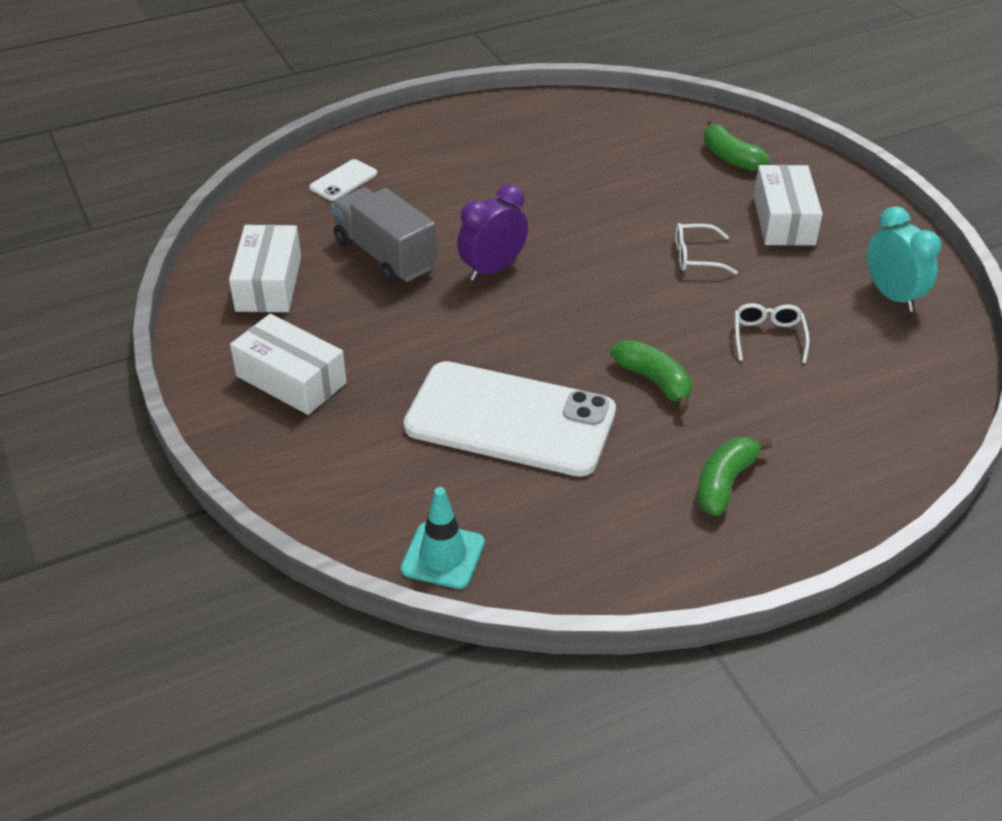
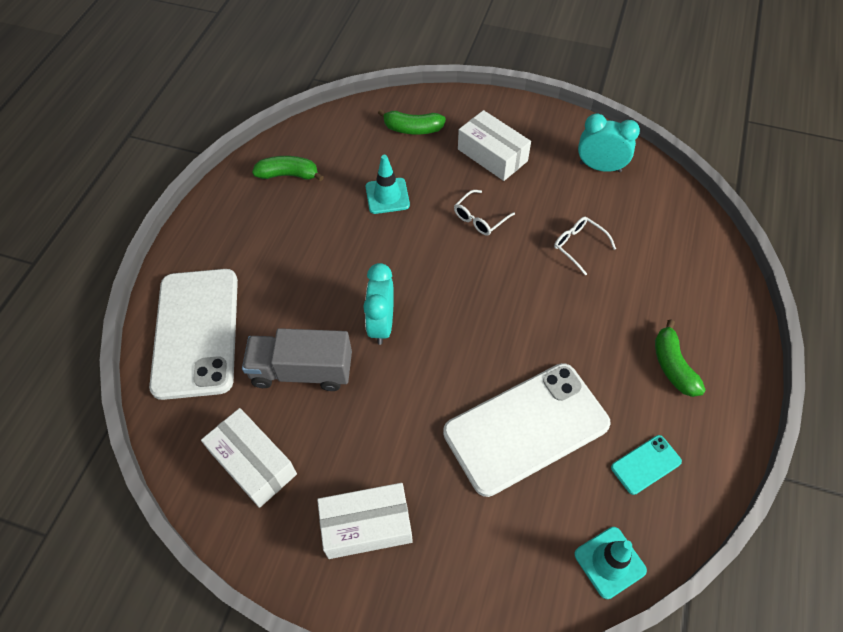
camera: 45 degrees left, 15 degrees up
white phone [309,159,377,201] -> white phone [149,269,238,400], size x2.41
purple clock [457,184,528,281] -> turquoise clock [363,263,394,345]
green banana [610,340,692,411] -> green banana moved to [252,156,324,181]
none -> turquoise traffic cone [366,155,410,214]
none -> turquoise phone [611,435,682,495]

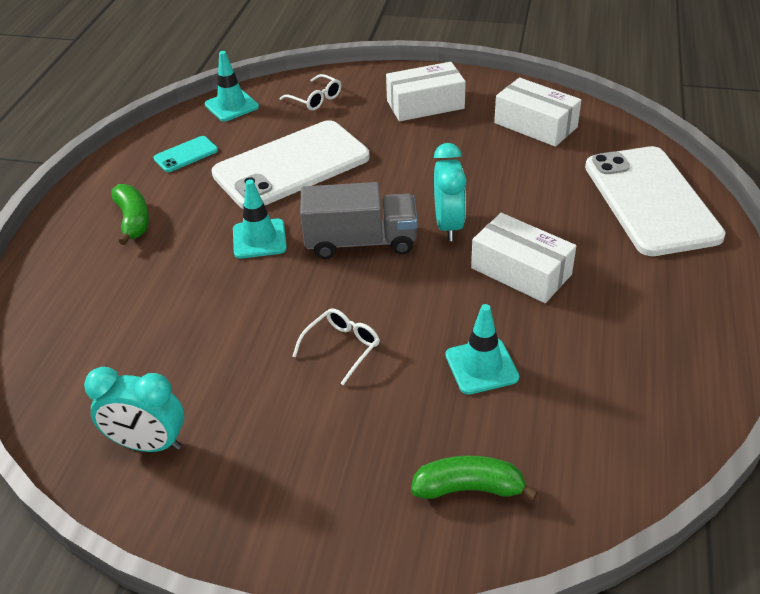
camera: 175 degrees right, 15 degrees down
grey truck [242,328,352,391] -> grey truck moved to [300,182,418,259]
green banana [252,156,324,181] -> none
white box [458,110,531,181] -> white box moved to [471,213,576,303]
white glasses [554,217,616,276] -> white glasses moved to [279,74,341,111]
none -> turquoise traffic cone [233,180,287,259]

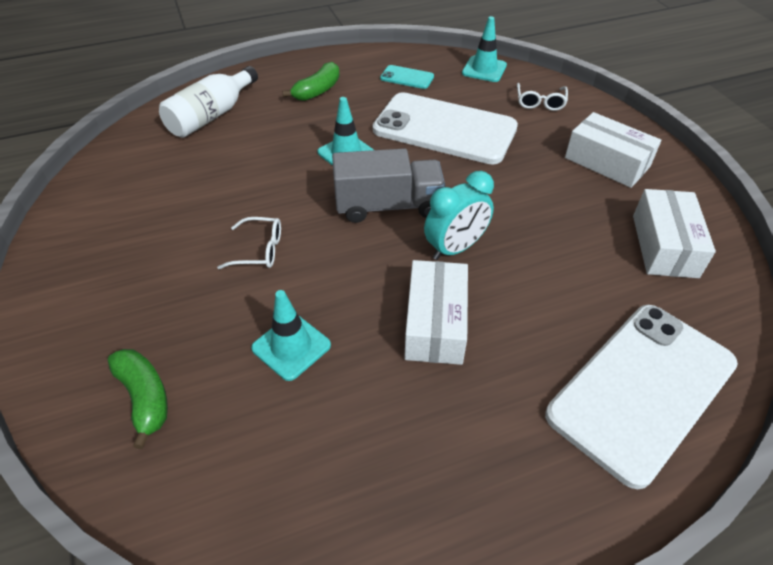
camera: 55 degrees right, 5 degrees up
turquoise clock [84,367,184,452] -> none
grey truck [300,182,418,259] -> grey truck turned 60 degrees counterclockwise [332,148,445,223]
none -> white bottle [159,66,258,138]

